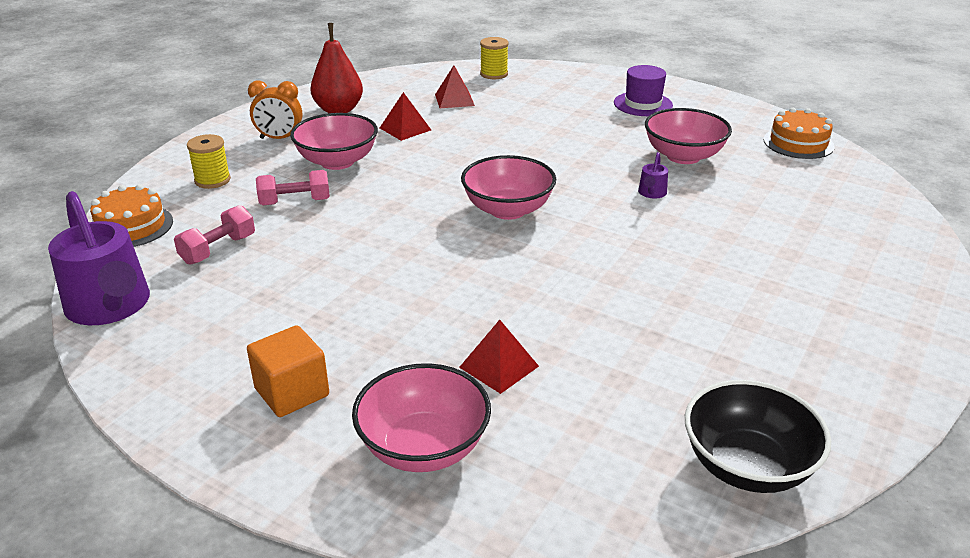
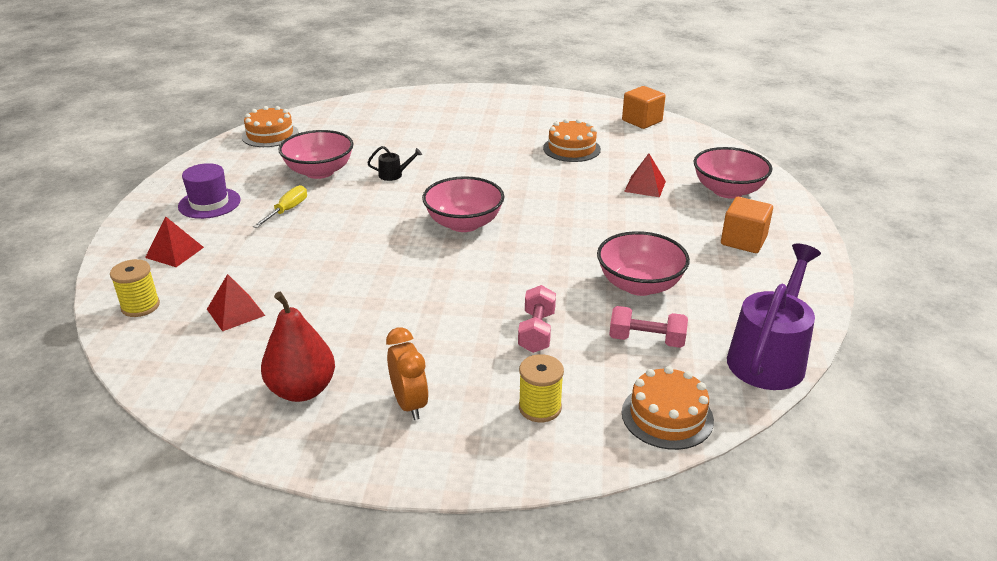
camera: 115 degrees left, 0 degrees up
pink dumbbell [256,170,330,205] -> pink dumbbell turned 45 degrees clockwise [518,285,556,353]
pink bowl [290,113,378,170] -> pink bowl moved to [597,231,690,296]
red pyramid [380,92,431,141] -> red pyramid moved to [145,216,204,267]
purple watering can [638,152,668,198] -> black watering can [367,146,422,181]
black bowl [685,380,831,493] -> orange cube [622,86,666,129]
none -> yellow screwdriver [253,185,307,228]
none -> orange cake [543,119,601,162]

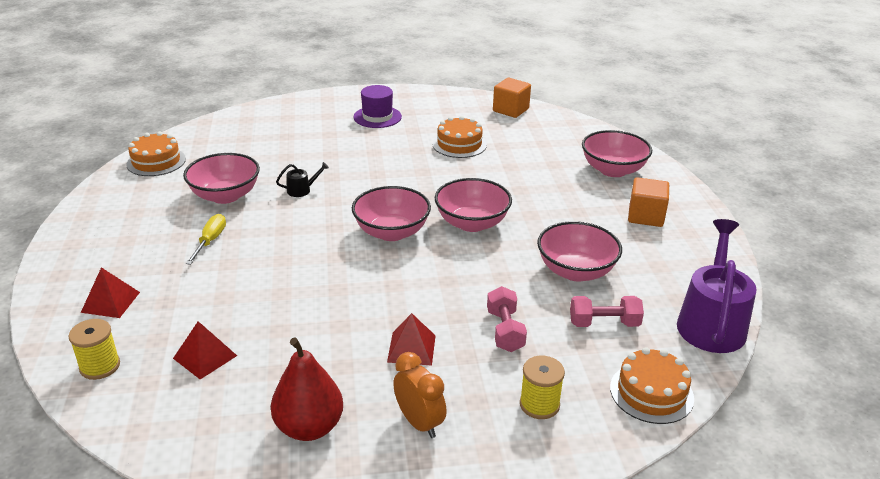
camera: 15 degrees left, 0 degrees up
purple hat [178,163,241,219] -> purple hat moved to [353,85,402,128]
red pyramid [624,153,666,197] -> red pyramid moved to [387,313,436,365]
none -> pink bowl [435,178,512,232]

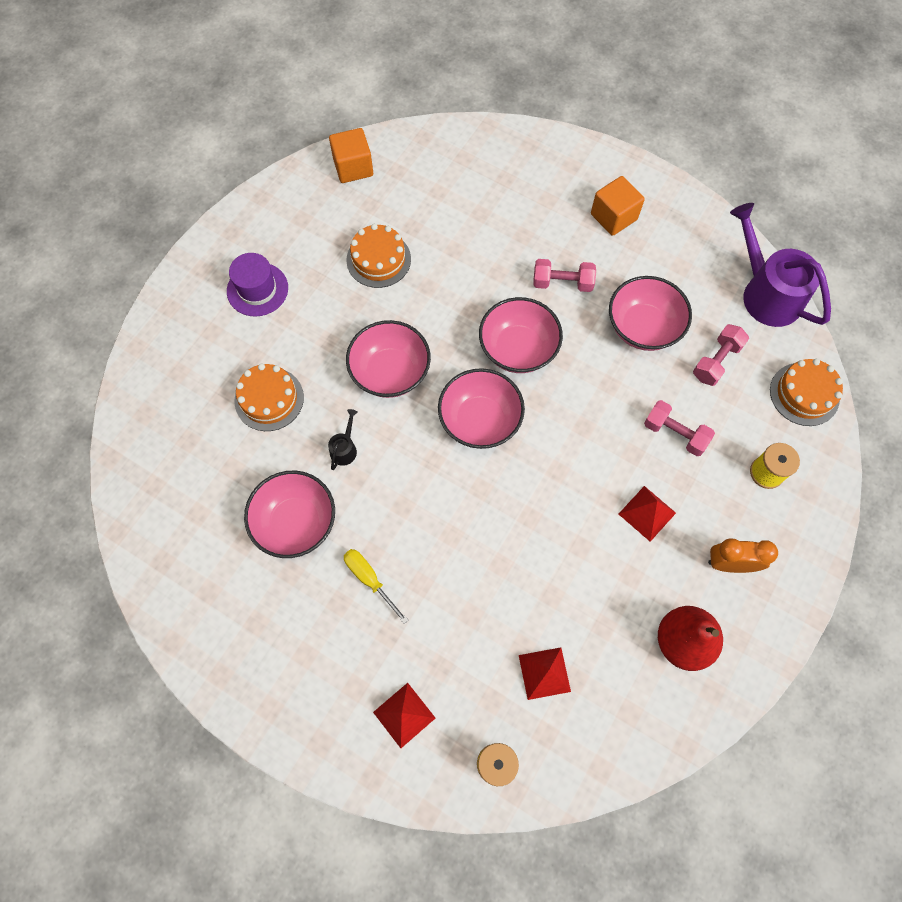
camera: 50 degrees left, 35 degrees up
orange cake [126,132,186,176] -> orange cake moved to [234,364,304,431]
pink bowl [582,130,652,177] -> pink bowl moved to [346,320,431,398]
none -> pink dumbbell [534,259,596,292]

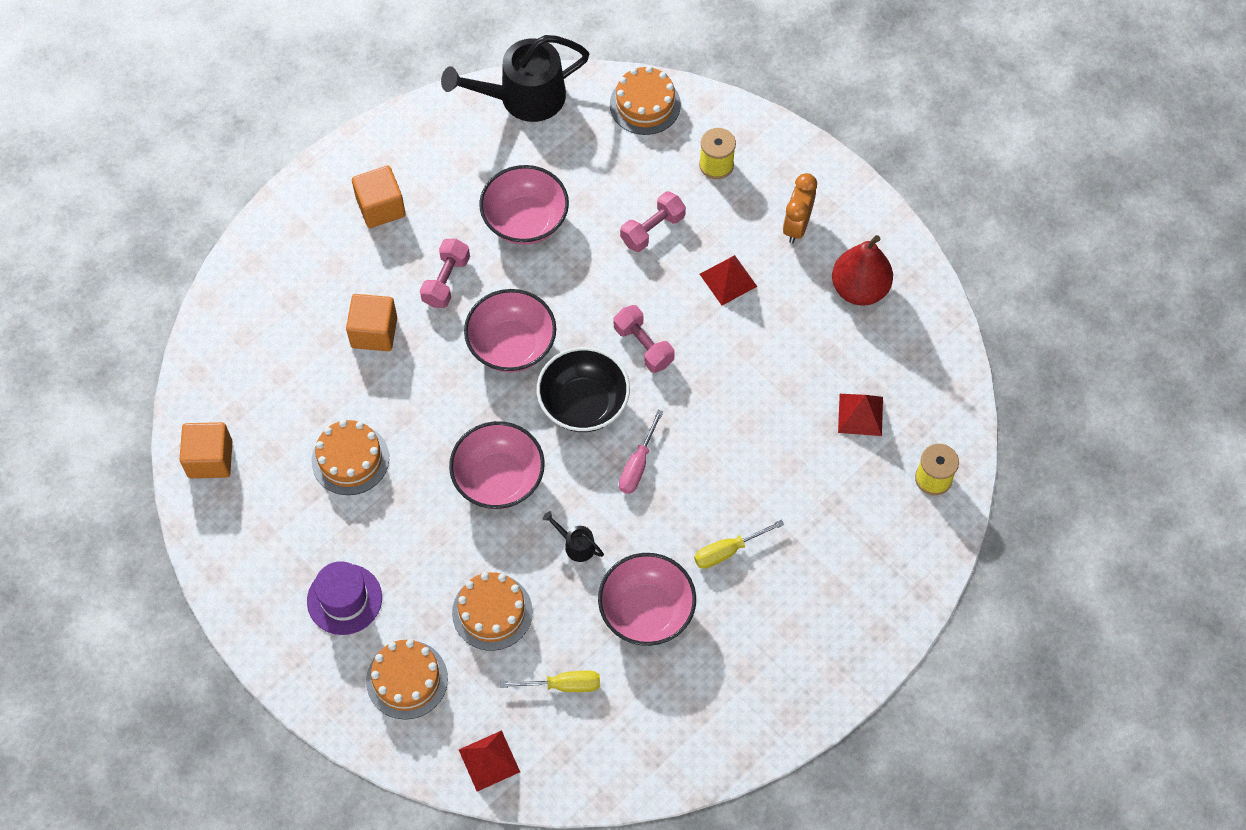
camera: 75 degrees left, 5 degrees down
red pyramid [373,683,435,748] -> red pyramid moved to [459,730,520,792]
pink bowl [438,368,525,449] -> black bowl [537,347,630,432]
pink dumbbell [693,324,749,386] -> pink dumbbell moved to [614,305,675,373]
purple watering can [730,203,831,327] -> black watering can [441,35,589,122]
none -> orange cube [346,294,397,351]
none -> orange cake [366,639,448,720]
none -> yellow screwdriver [500,671,600,692]
none -> pink screwdriver [619,410,663,494]

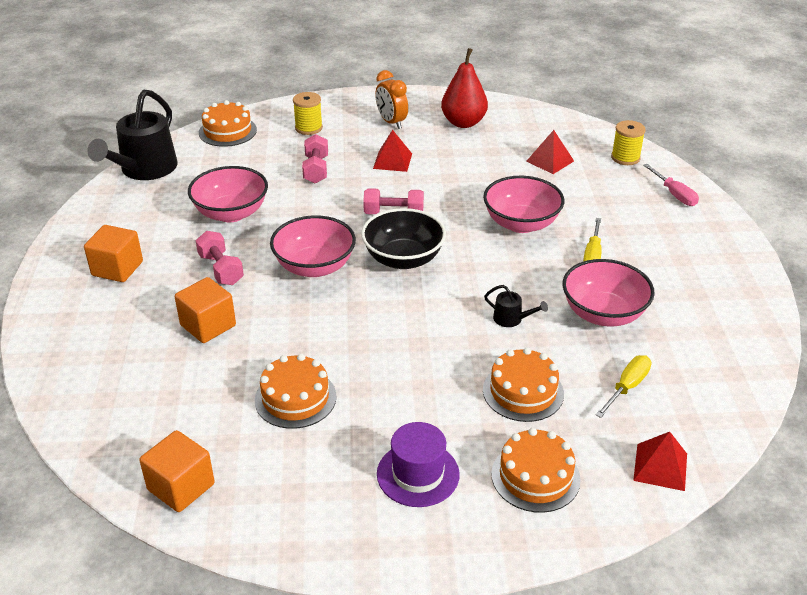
camera: 50 degrees left, 25 degrees down
pink bowl [449,421,545,509] -> pink bowl moved to [483,176,564,233]
black watering can [543,511,604,562] -> black watering can turned 135 degrees counterclockwise [484,285,548,327]
pink screwdriver [619,410,663,494] -> pink screwdriver moved to [643,164,699,206]

